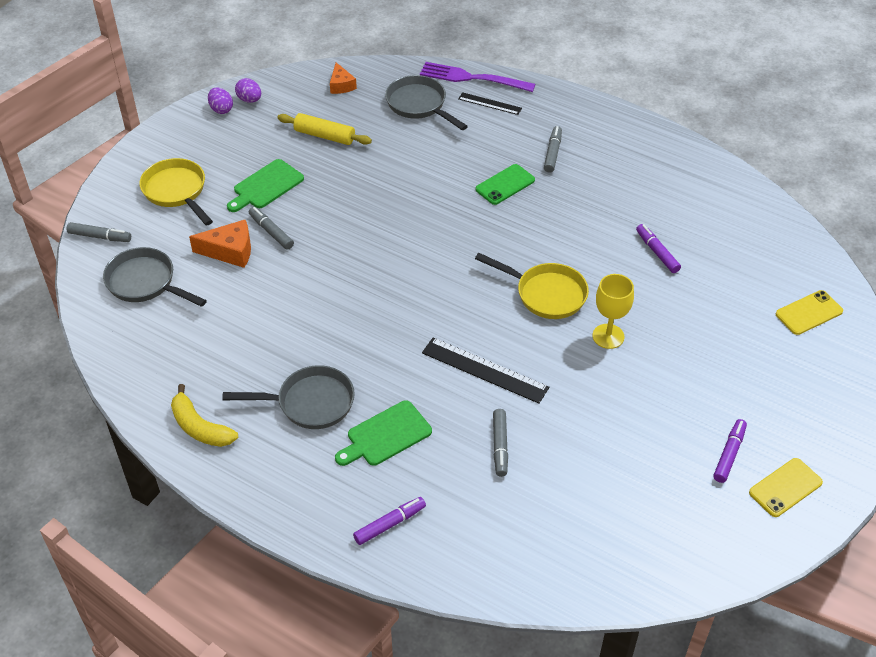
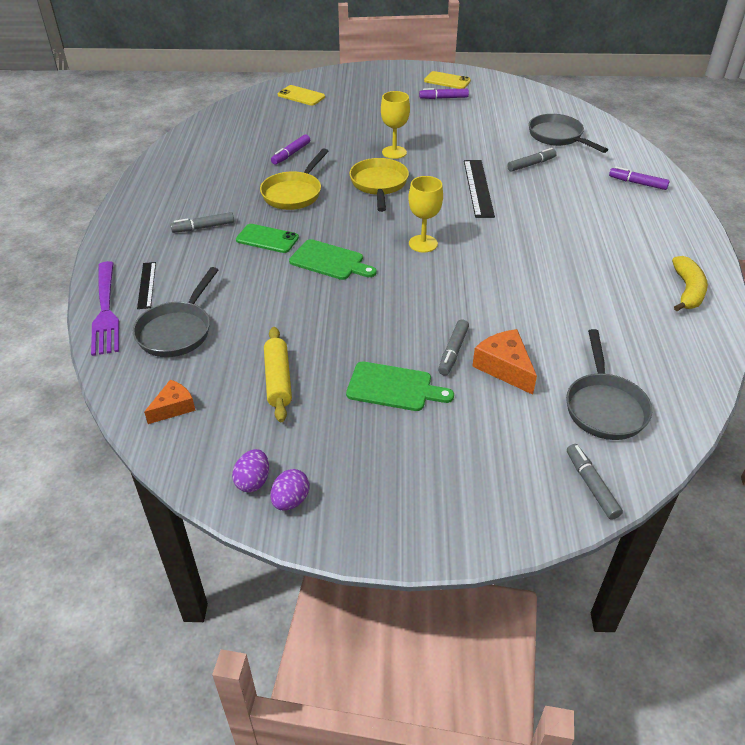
camera: 120 degrees left, 5 degrees down
yellow pan [140,158,213,226] -> yellow pan moved to [260,149,328,210]
grey pan [222,365,355,429] -> grey pan moved to [529,114,608,153]
green cutting board [335,400,432,466] -> green cutting board moved to [289,239,377,280]
none -> yellow goblet [408,176,443,253]

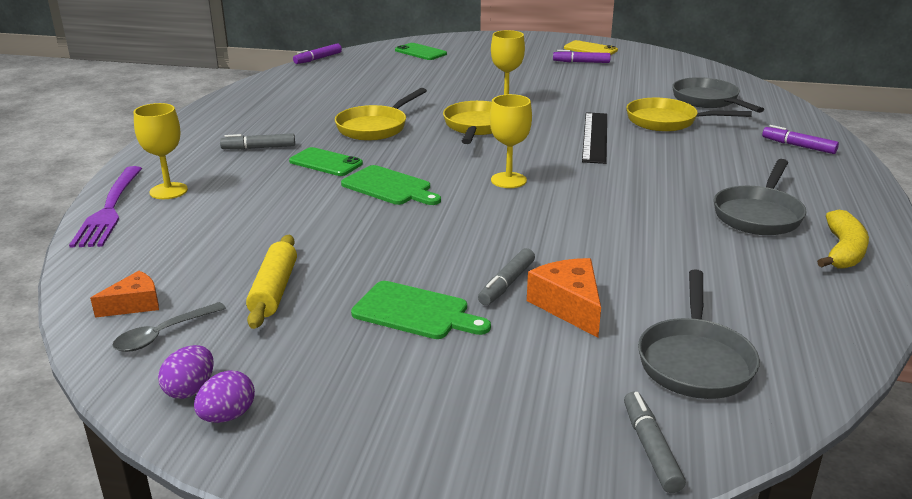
camera: 10 degrees right, 15 degrees down
grey pan [133,267,218,357] -> grey pan moved to [714,159,807,235]
black ruler [137,262,156,309] -> yellow goblet [133,103,188,199]
purple marker [271,134,310,165] -> purple marker moved to [293,43,342,64]
yellow phone [278,85,325,106] -> green phone [395,43,447,60]
grey marker [507,148,557,172] -> yellow pan [626,98,752,131]
none -> grey spoon [112,302,226,352]

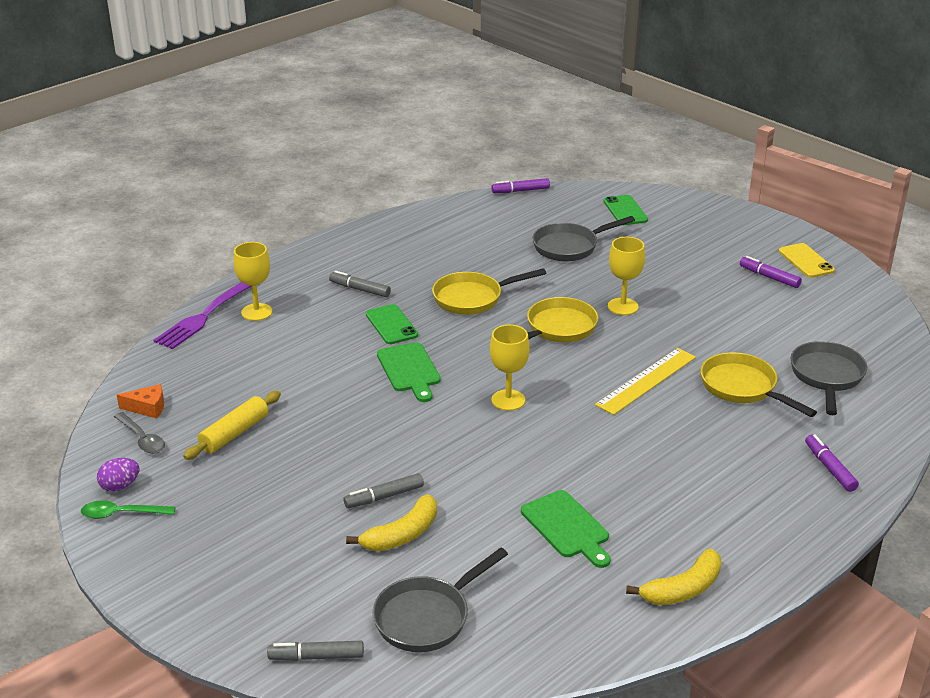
camera: 35 degrees right, 5 degrees up
grey spoon [112,302,226,352] -> grey spoon turned 120 degrees counterclockwise [114,412,165,454]
purple egg [194,370,255,423] -> green spoon [81,500,175,519]
green cutting board [351,281,491,339] -> green cutting board moved to [521,490,611,568]
orange cheese [527,258,601,338] -> yellow banana [346,494,437,551]
black ruler [582,112,607,164] -> yellow ruler [595,348,696,415]
grey marker [624,392,686,493] -> grey marker turned 120 degrees counterclockwise [267,641,364,661]
grey pan [714,159,807,235] -> grey pan moved to [532,216,635,261]

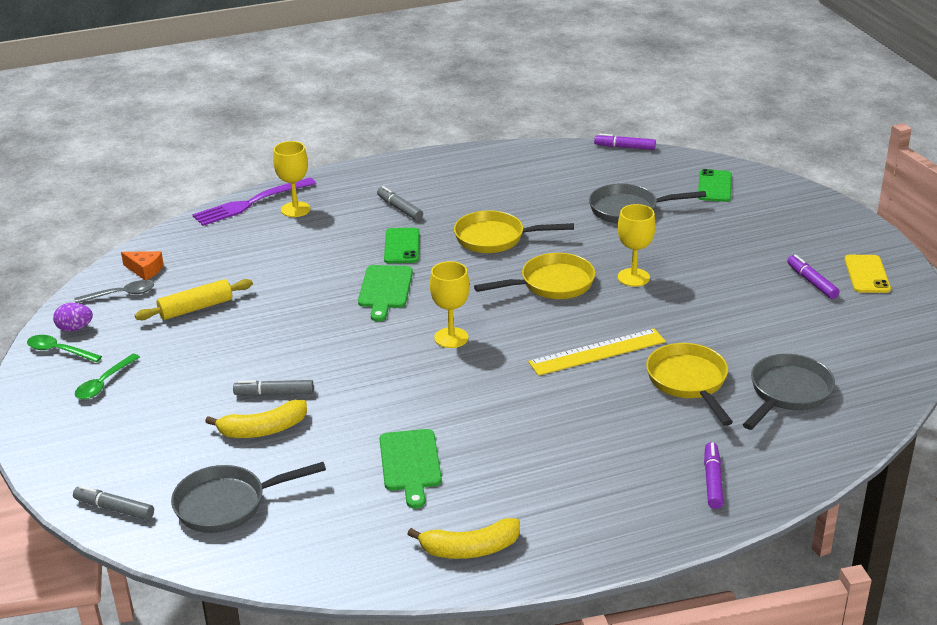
camera: 25 degrees right, 0 degrees up
grey spoon [114,412,165,454] -> grey spoon turned 90 degrees counterclockwise [74,280,154,303]
none -> green spoon [75,354,140,400]

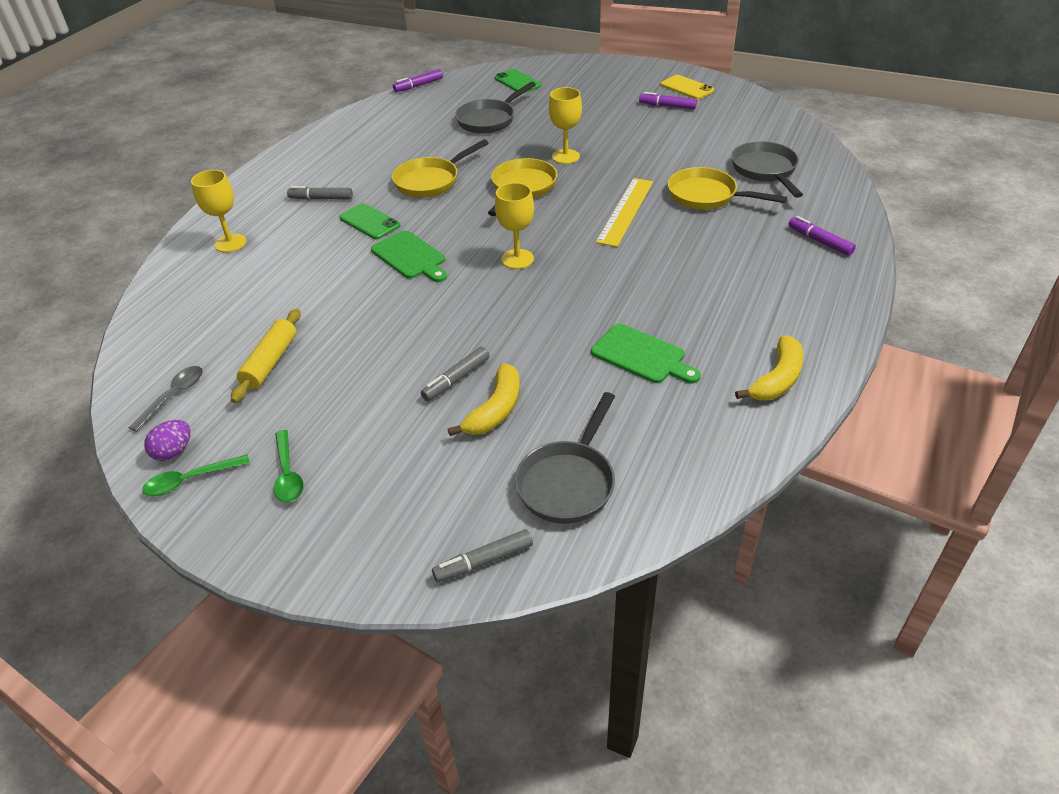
camera: 45 degrees left, 10 degrees up
orange cheese [121,251,164,280] -> none
purple fork [192,178,316,226] -> none

